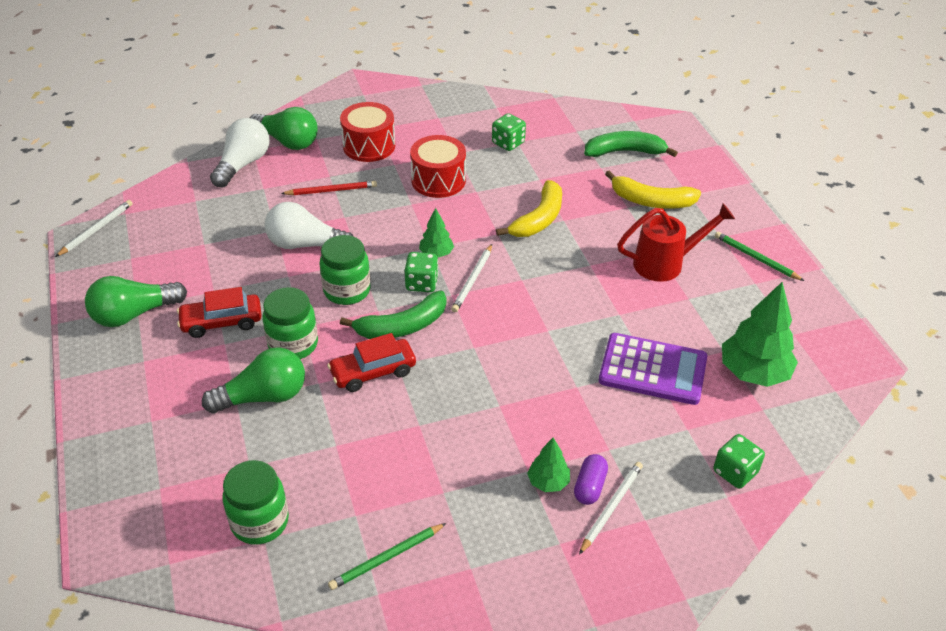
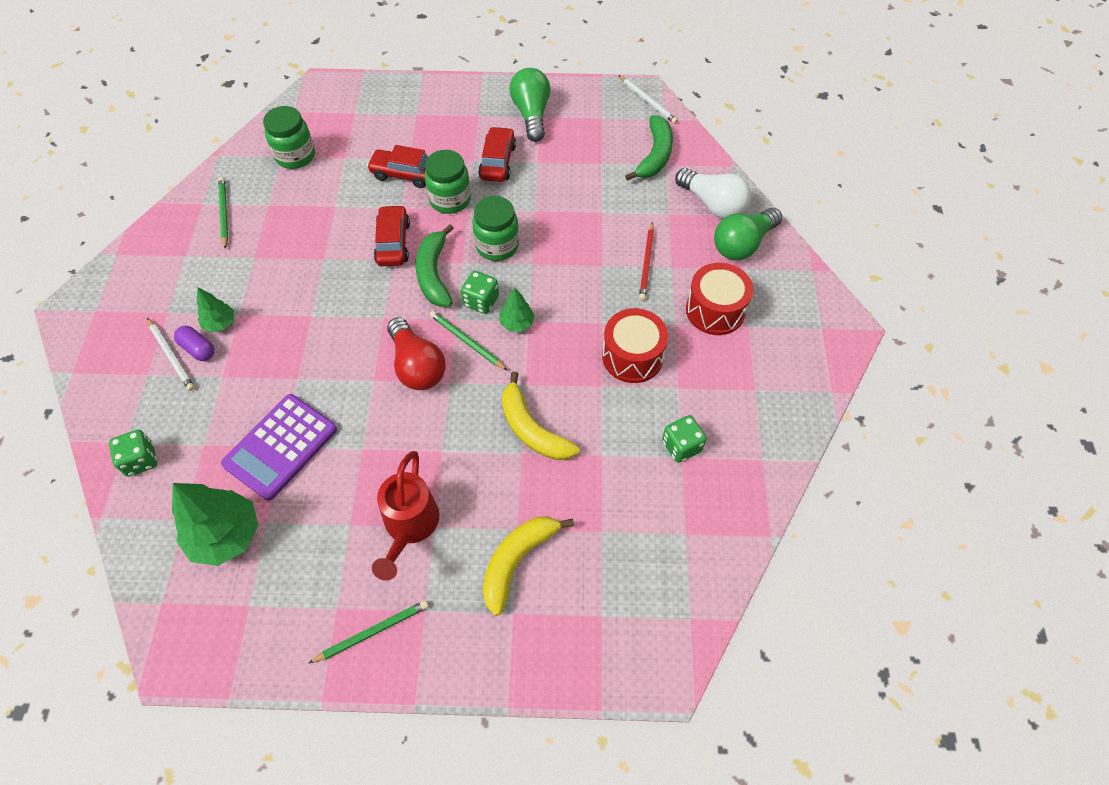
camera: 110 degrees right, 15 degrees up
green light bulb [202,347,305,413] -> red car [367,145,428,188]
white light bulb [265,202,353,249] -> none
white pencil [451,244,492,312] -> green pencil [430,311,508,371]
green banana [584,131,678,157] -> green banana moved to [625,115,673,181]
none -> red light bulb [387,317,446,390]

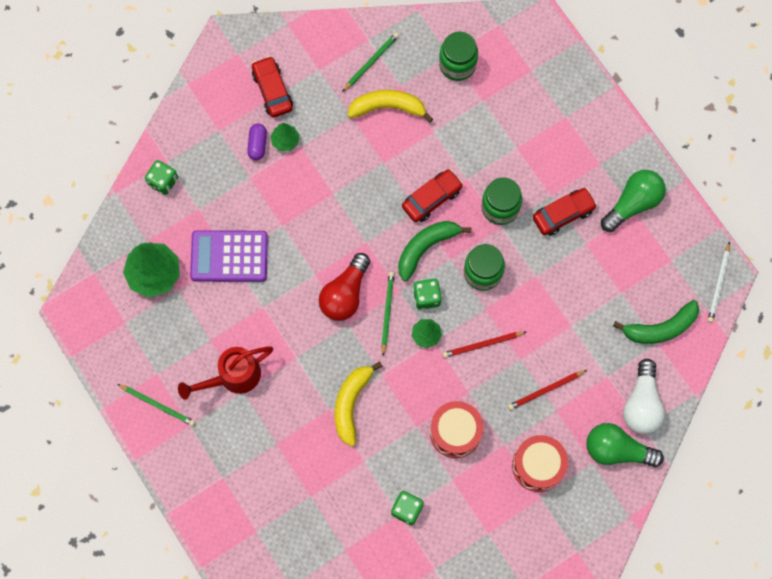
camera: 55 degrees right, 15 degrees up
white pencil [147,318,195,391] -> none
red car [367,145,428,188] -> red car moved to [252,56,293,117]
yellow banana [483,516,574,616] -> yellow banana moved to [348,90,433,123]
none -> red pencil [442,332,526,358]

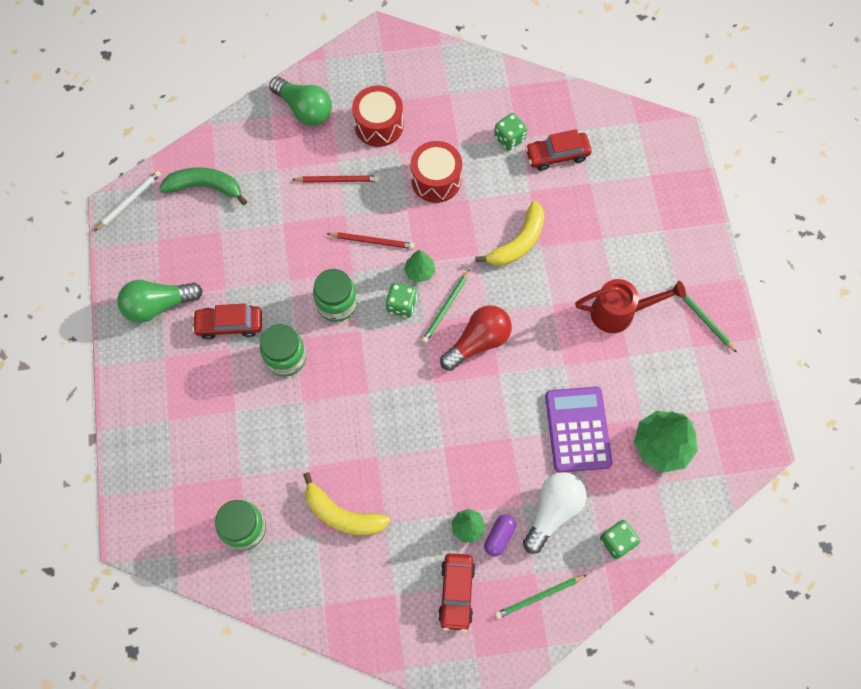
camera: 155 degrees left, 5 degrees down
purple calculator [190,230,268,282] -> purple calculator turned 120 degrees counterclockwise [545,387,612,473]
green pencil [342,33,399,92] -> green pencil moved to [495,575,587,619]
green banana [398,221,472,281] -> none
red car [402,169,463,222] -> red car moved to [525,129,592,171]
white light bulb [623,359,665,434] -> white light bulb moved to [523,472,587,554]

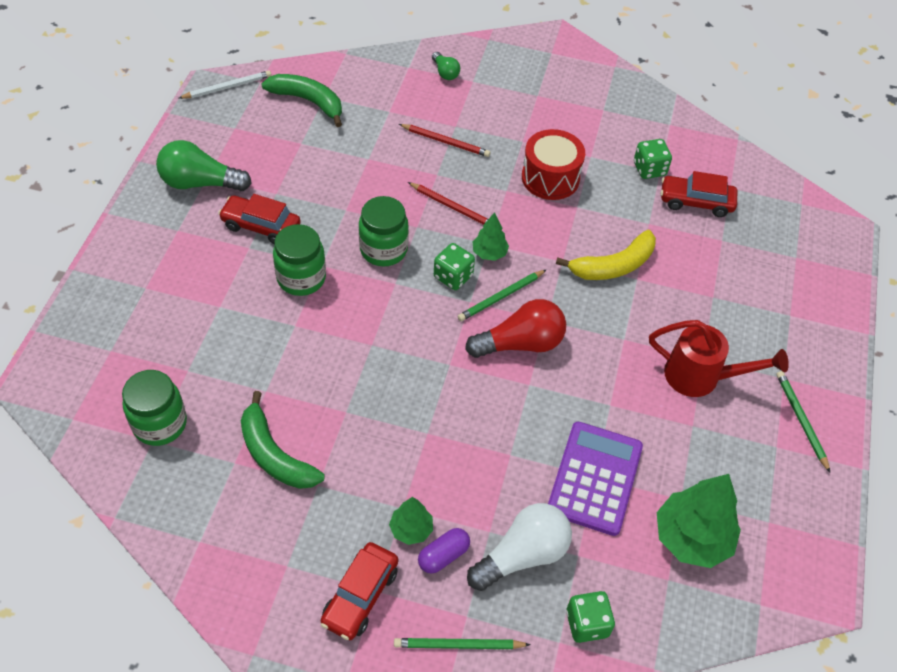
camera: 20 degrees right, 15 degrees down
green light bulb [269,77,332,126] -> green light bulb [432,52,460,80], size x0.52
yellow banana [303,472,390,535] -> green banana [241,391,325,489]
red drum [352,86,404,147] -> none

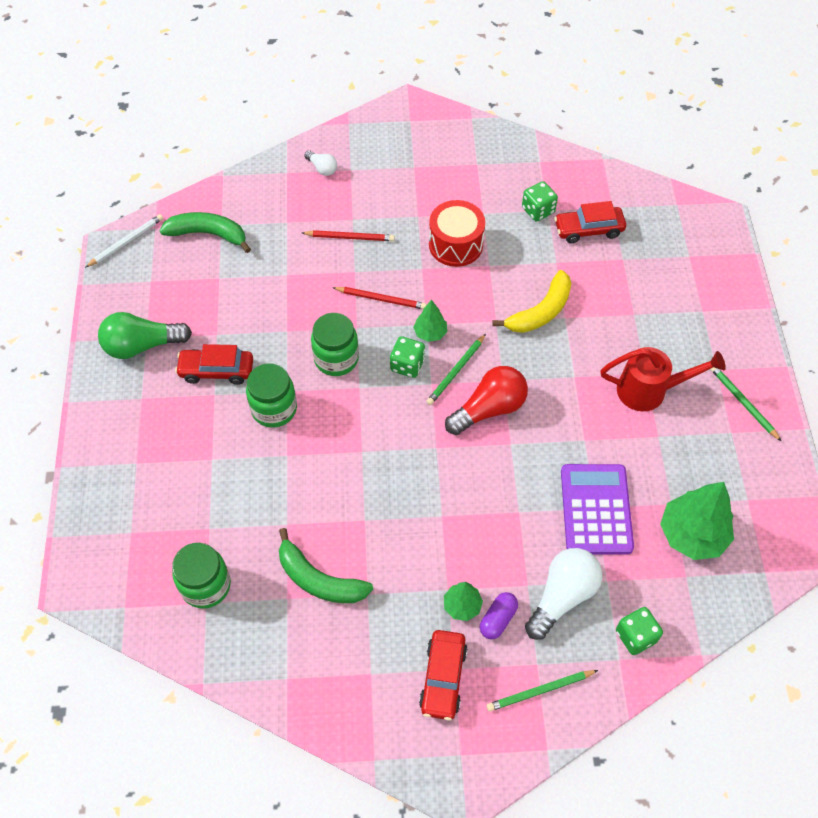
camera: 15 degrees left, 5 degrees up
green light bulb [432,52,460,80] -> white light bulb [304,151,337,176]

